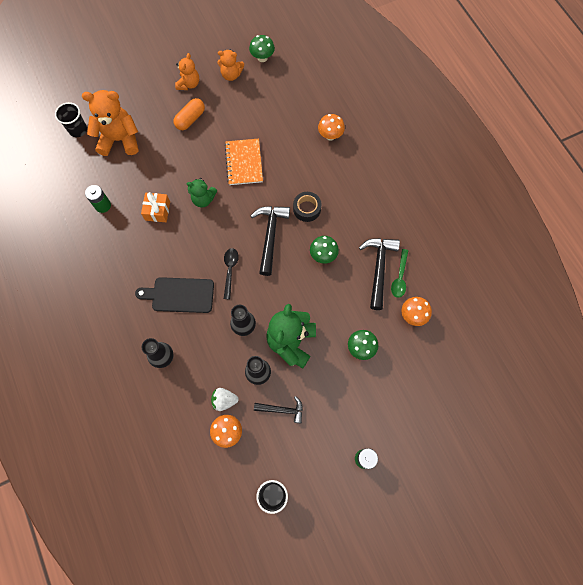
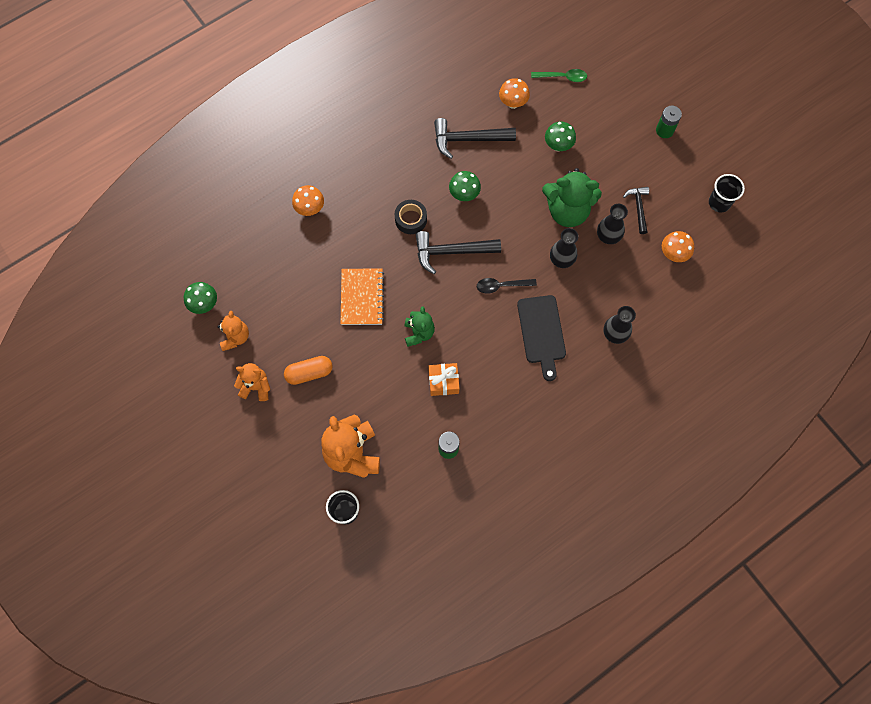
camera: 100 degrees left, 0 degrees up
orange capsule [173,98,205,130] -> orange capsule turned 45 degrees counterclockwise [284,356,333,385]
white strawberry [211,388,239,411] -> none
orange notebook [225,139,263,185] -> orange notebook turned 75 degrees counterclockwise [341,268,384,325]
green spoon [391,249,409,298] -> green spoon moved to [531,69,587,82]

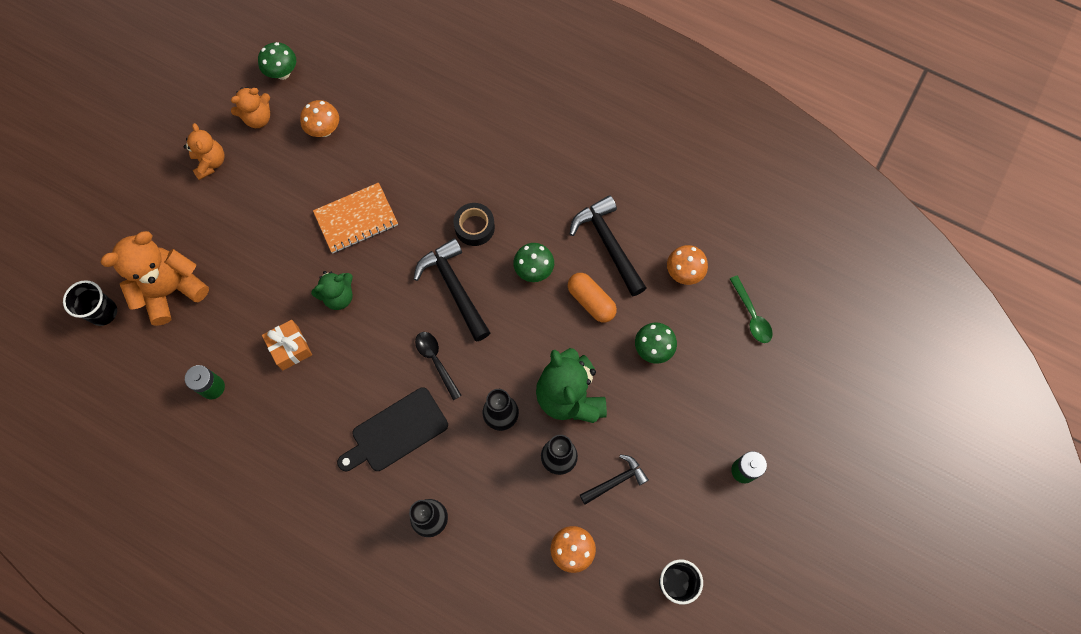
camera: 65 degrees right, 0 degrees up
orange capsule [284,356,333,385] -> orange capsule moved to [568,273,617,322]
orange mushroom [292,185,324,216] -> orange mushroom moved to [300,100,339,137]

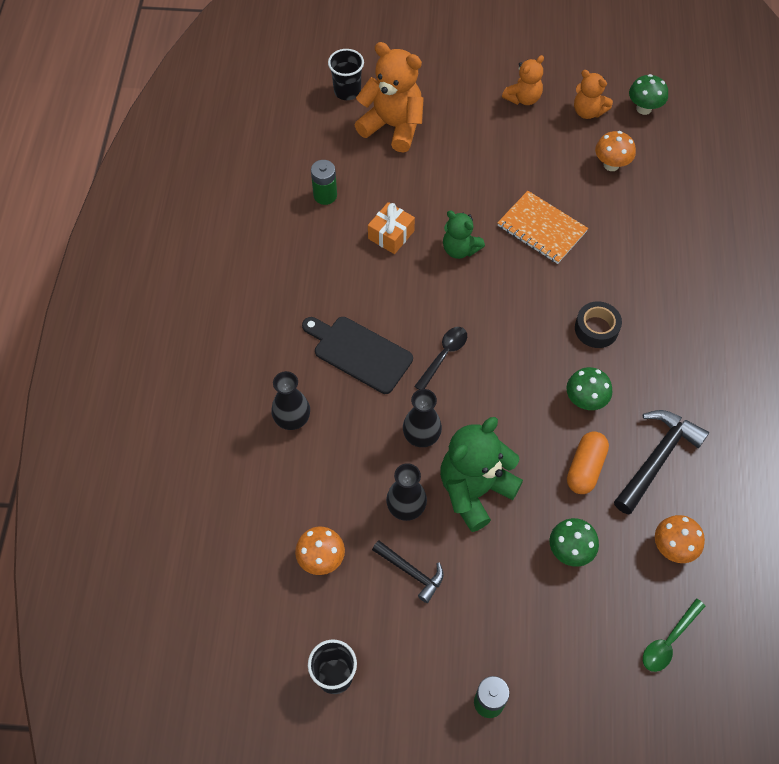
camera: 65 degrees right, 10 degrees down
black hammer [414,238,490,341] -> none

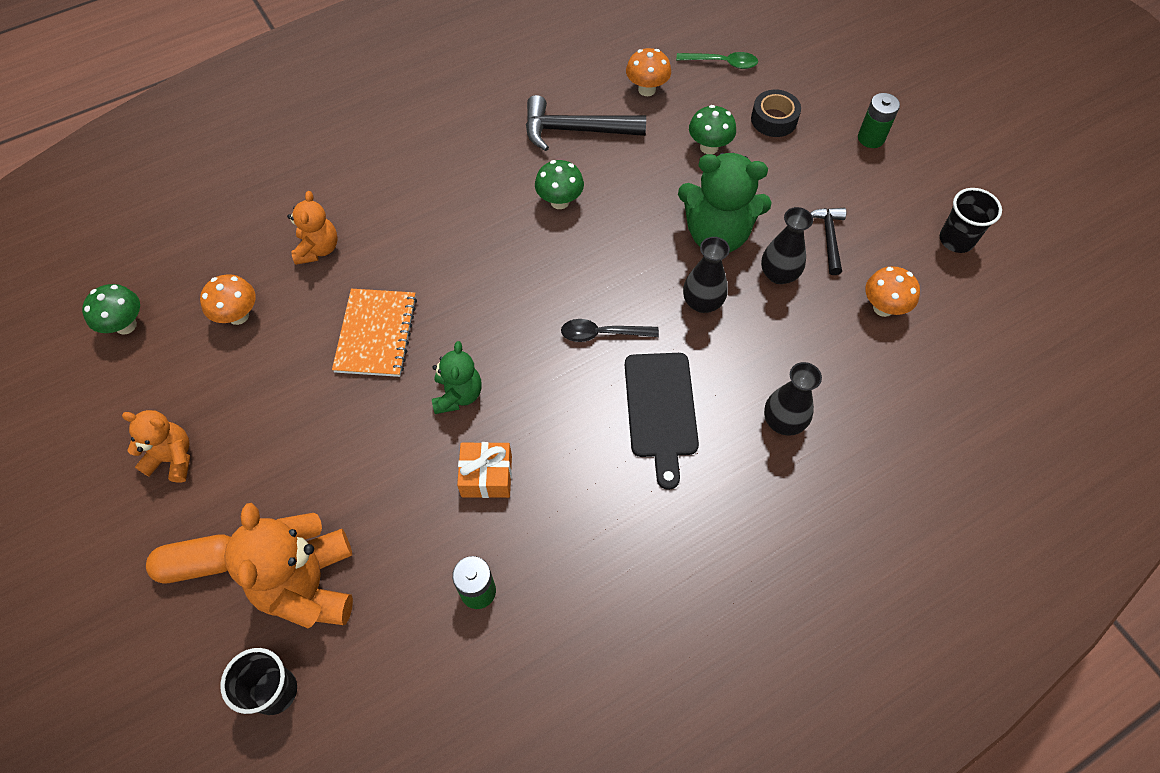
camera: 125 degrees left, 0 degrees up
orange capsule [567,431,609,494] -> orange capsule moved to [146,534,231,584]
orange teddy bear [574,70,613,119] -> orange teddy bear moved to [287,191,337,265]
black tape [575,301,622,348] -> black tape moved to [751,90,801,137]

